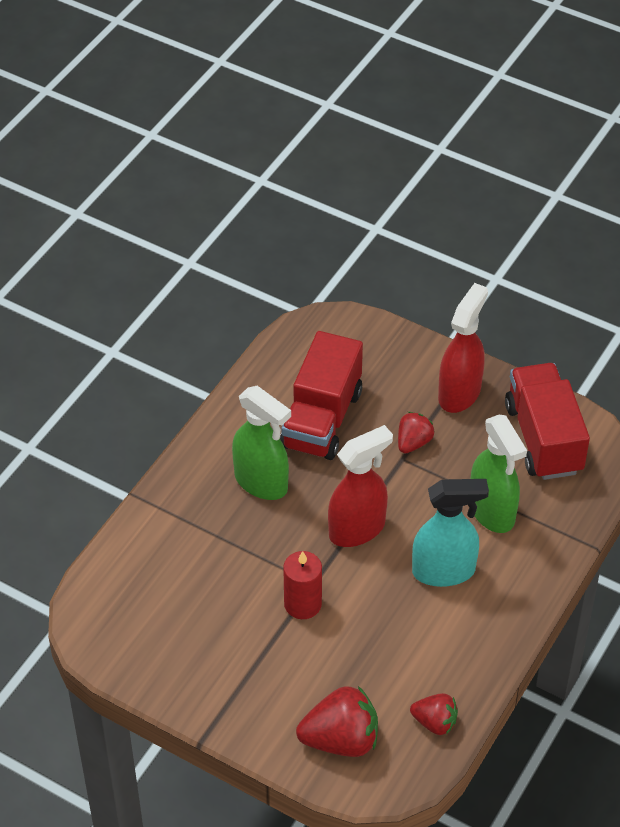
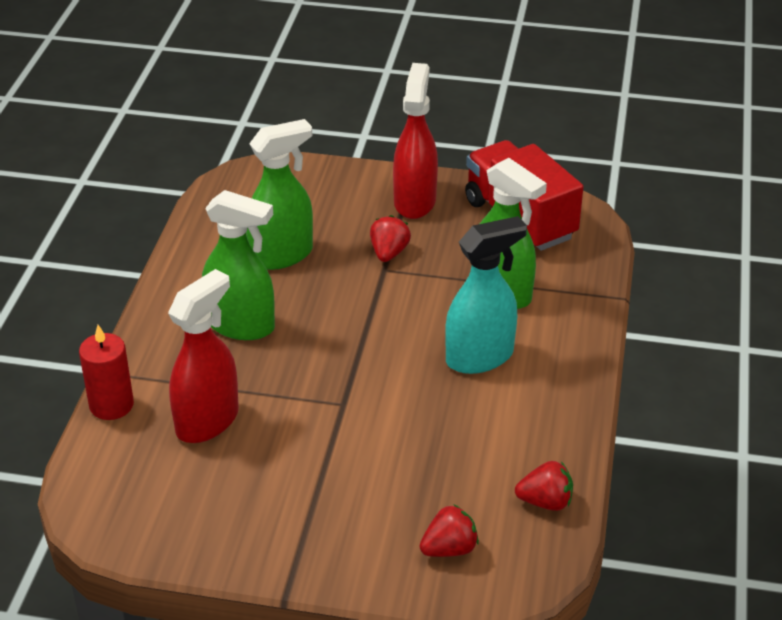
camera: 20 degrees left, 10 degrees down
red truck [280,331,363,460] -> green spray bottle [246,119,313,270]
red candle [283,551,322,619] -> red candle moved to [79,325,134,420]
red strawberry [296,686,378,757] -> red strawberry [420,504,479,557], size x0.59
red spray bottle [328,425,393,547] -> red spray bottle moved to [168,269,239,443]

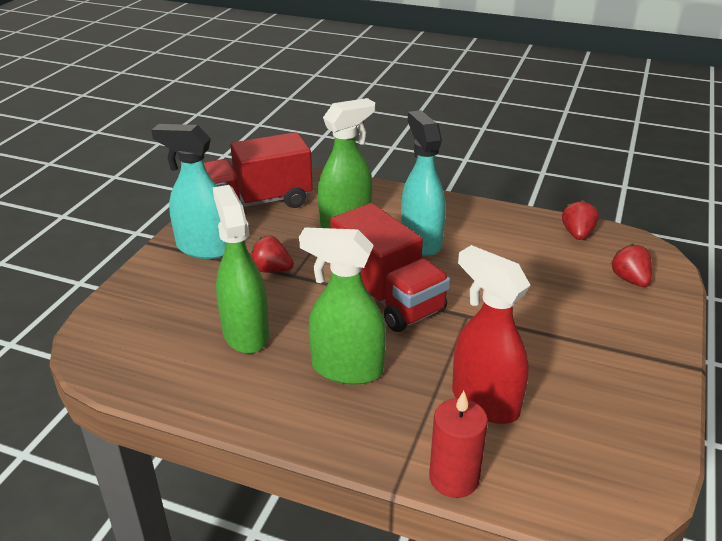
camera: 80 degrees left, 5 degrees down
green spray bottle [202,190,275,340] -> green spray bottle turned 105 degrees counterclockwise [299,227,386,385]
red spray bottle [393,63,438,219] -> turquoise spray bottle [151,124,226,259]
none -> red truck [330,203,450,332]

